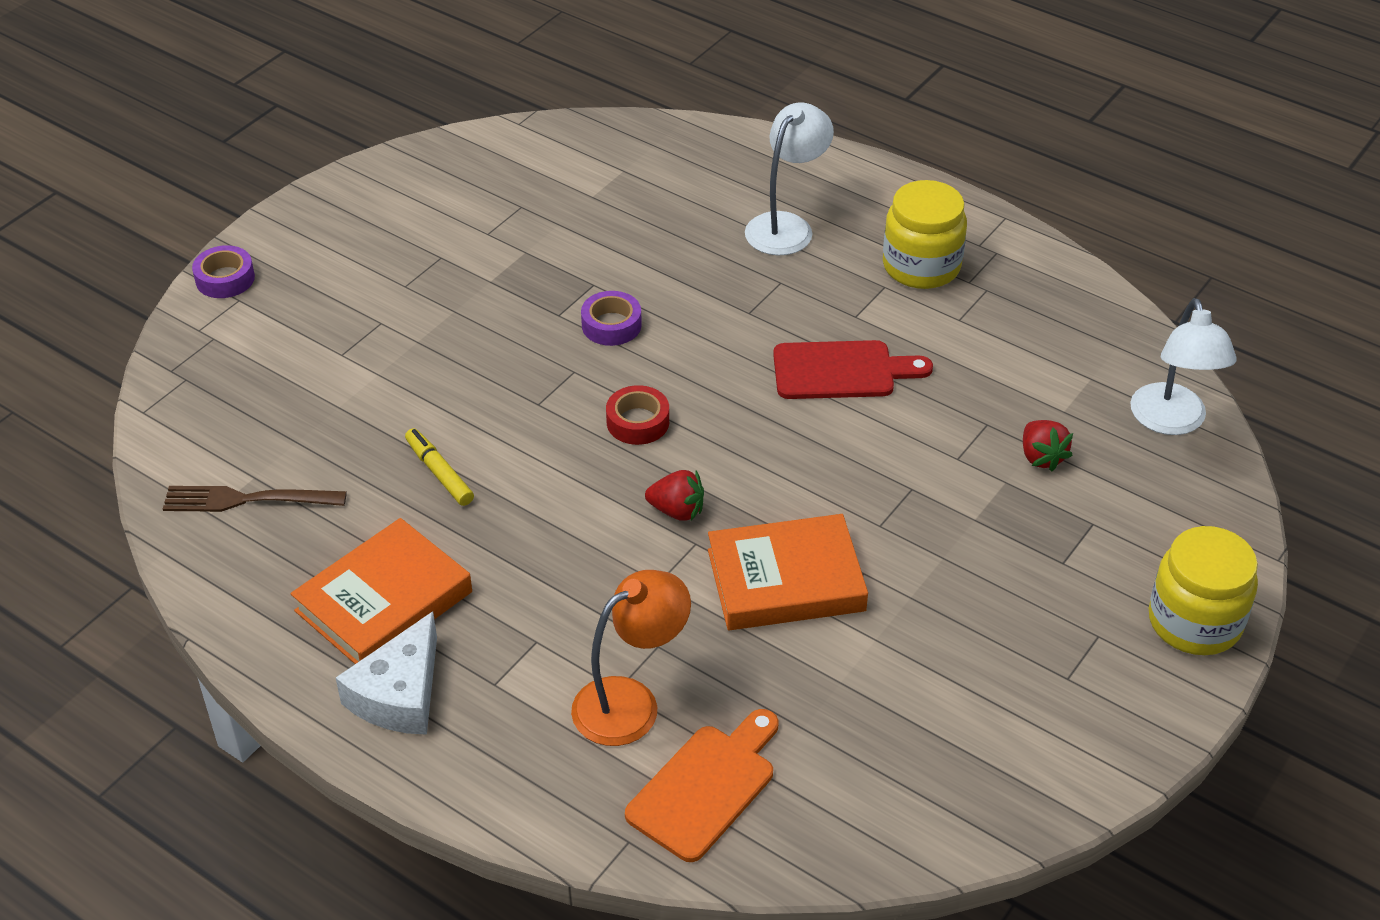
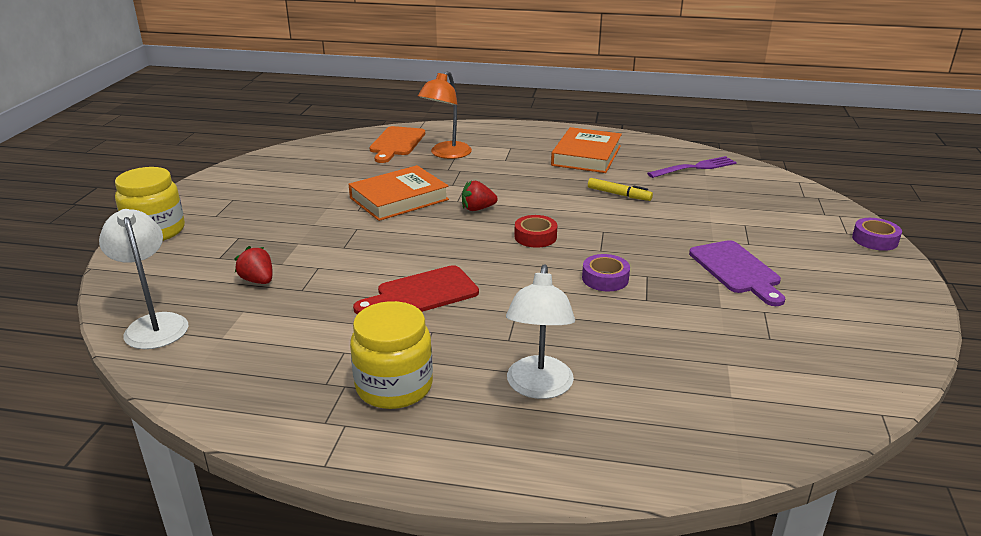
camera: 155 degrees right, 15 degrees down
brown fork [163,486,347,512] -> purple fork [647,156,737,178]
white cheese [336,611,437,735] -> none
none -> purple cutting board [689,240,785,306]

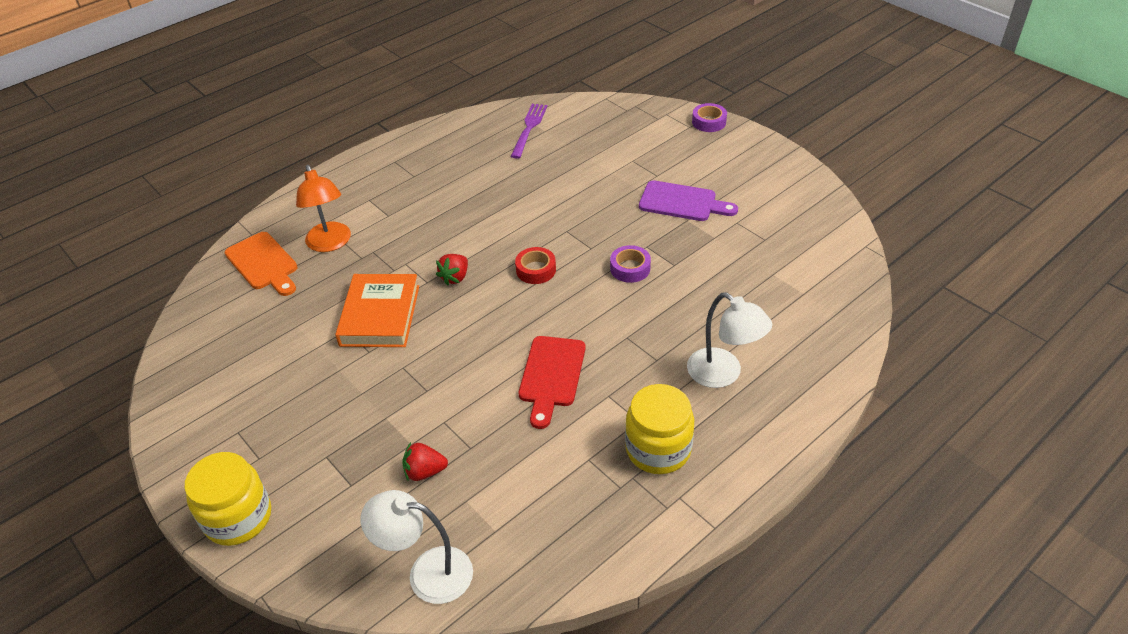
camera: 50 degrees left, 15 degrees up
orange book [551,127,622,173] -> none
yellow marker [588,178,653,201] -> none

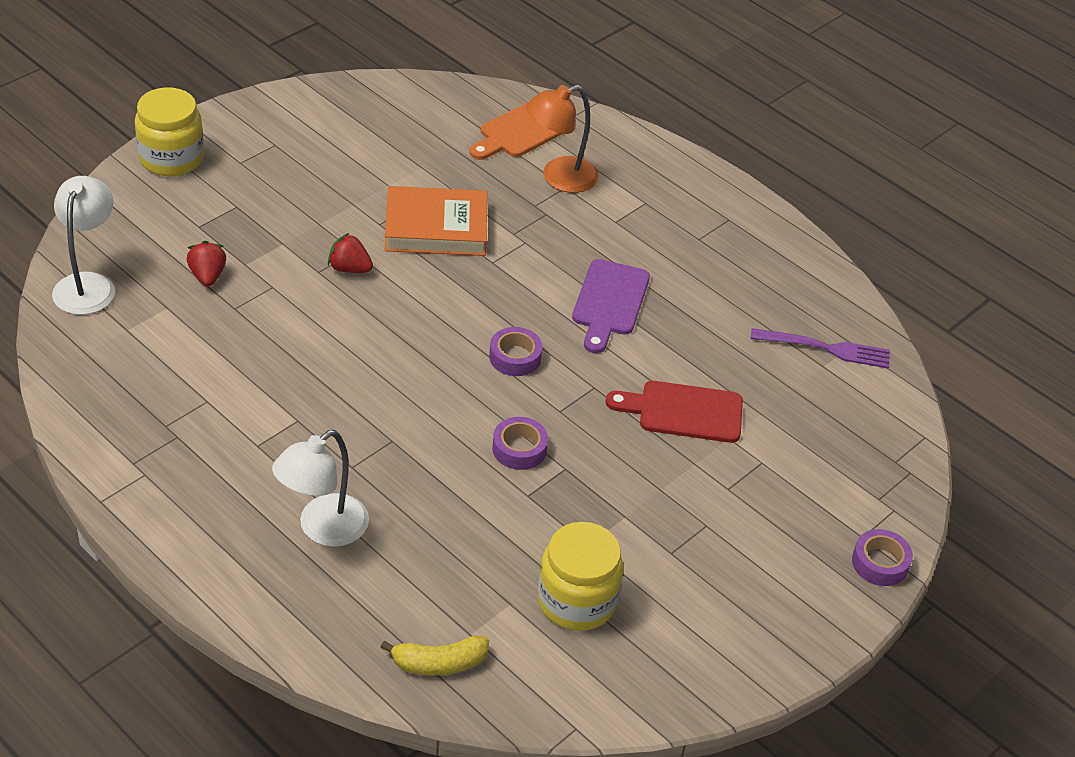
camera: 80 degrees right, 0 degrees up
red strawberry [436,254,468,286] -> red strawberry moved to [328,233,373,273]
red tape [515,247,556,284] -> purple tape [489,327,542,376]
red cutting board [519,336,586,429] -> red cutting board moved to [606,381,743,443]
yellow jar [625,384,694,474] -> yellow jar moved to [538,522,623,631]
purple cutting board [639,180,738,221] -> purple cutting board moved to [572,259,650,353]
none -> yellow banana [380,635,489,675]

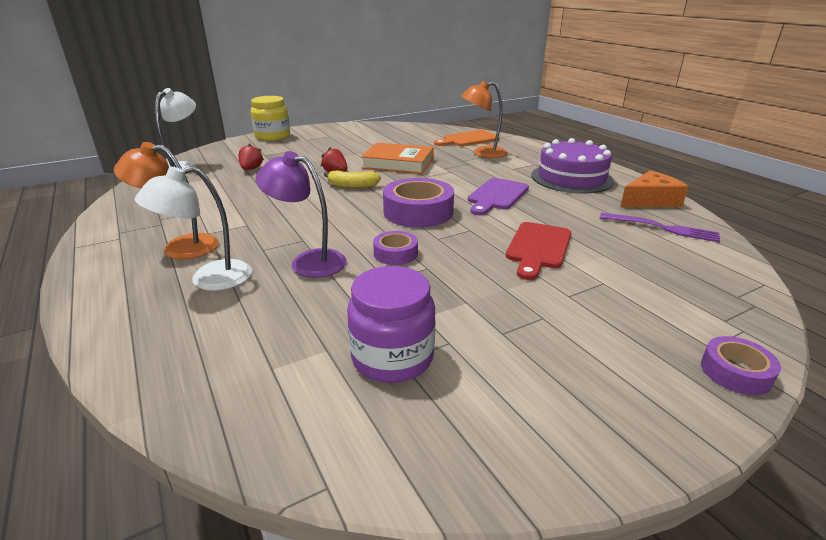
camera: 20 degrees right, 15 degrees down
yellow banana [380,635,489,675] -> yellow banana moved to [324,170,381,188]
purple tape [489,327,542,376] -> purple tape [383,178,454,227], size x1.85
yellow jar [538,522,623,631] -> purple jar [347,266,436,383]
red cutting board [606,381,743,443] -> red cutting board turned 90 degrees counterclockwise [506,222,571,280]
none -> orange lamp [114,142,219,259]
none -> purple lamp [256,151,347,278]
none -> purple cake [531,138,614,194]
none -> orange cheese [620,170,688,207]

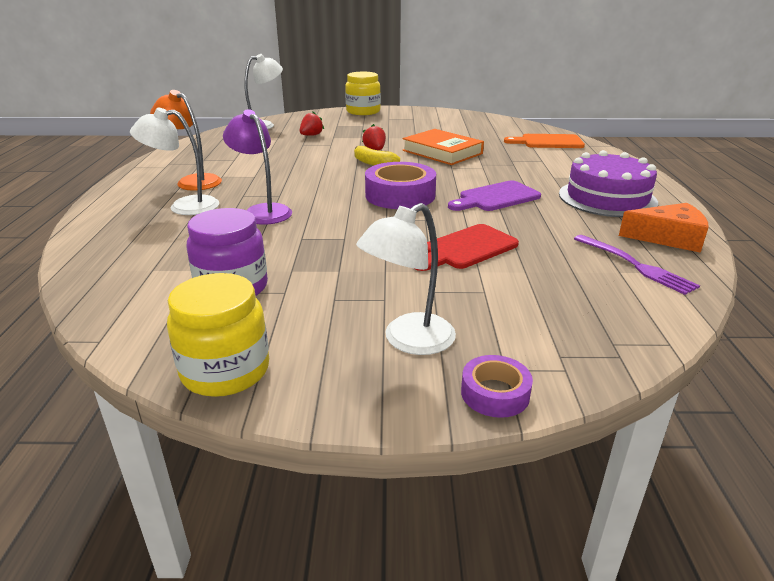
camera: 30 degrees right, 0 degrees up
purple tape [373,231,418,265] -> none
orange lamp [461,81,508,158] -> none
none -> yellow jar [167,273,269,397]
none -> white lamp [356,203,456,355]

